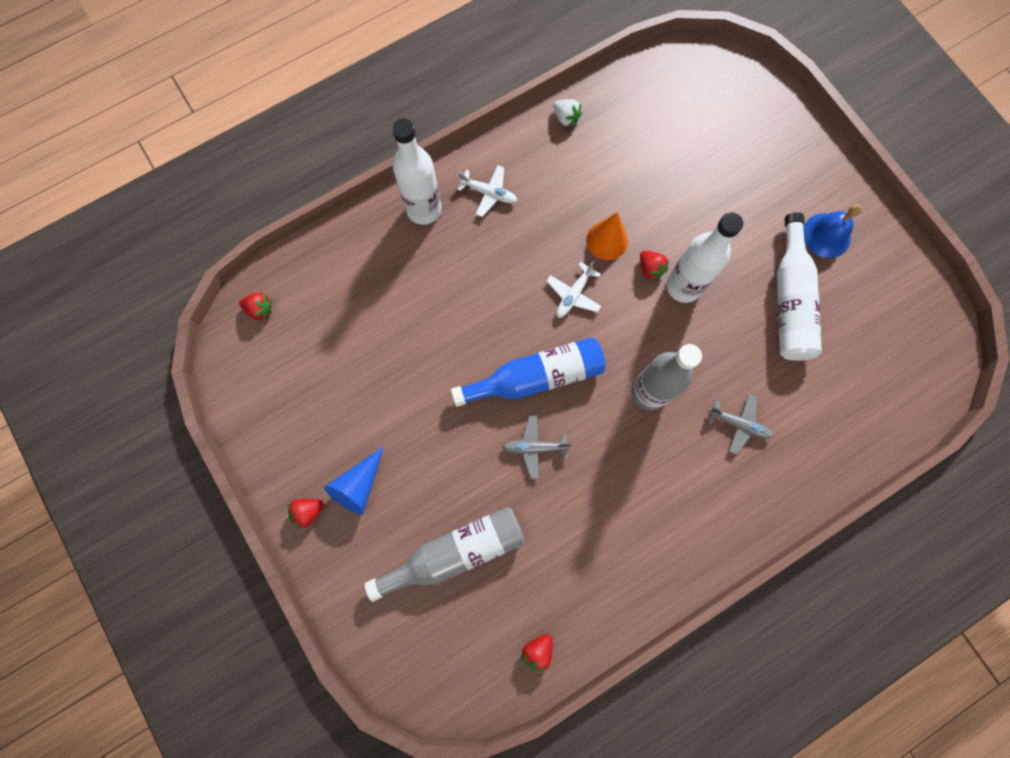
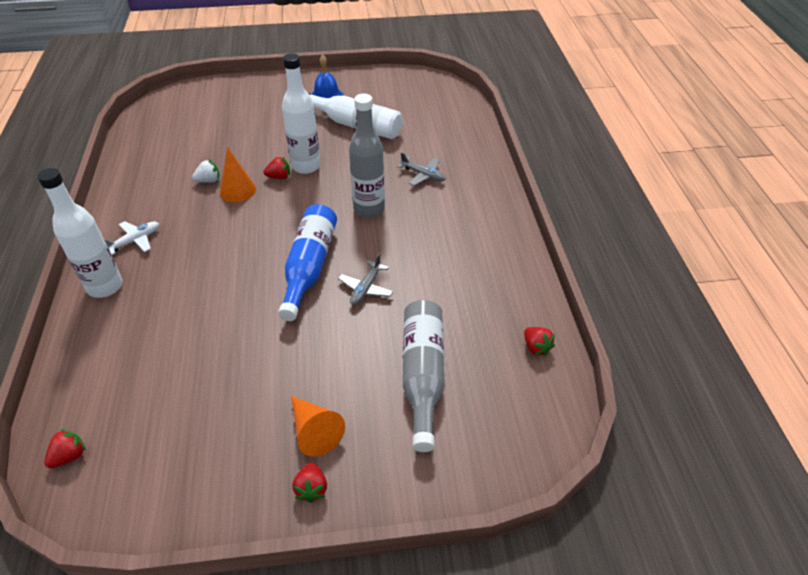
camera: 65 degrees left, 30 degrees down
blue cone [324,447,384,515] -> orange cone [291,396,345,457]
white plane [547,261,601,318] -> none
white strawberry [553,99,582,127] -> white strawberry moved to [192,160,219,183]
grey plane [708,394,774,455] -> grey plane turned 75 degrees clockwise [398,152,446,186]

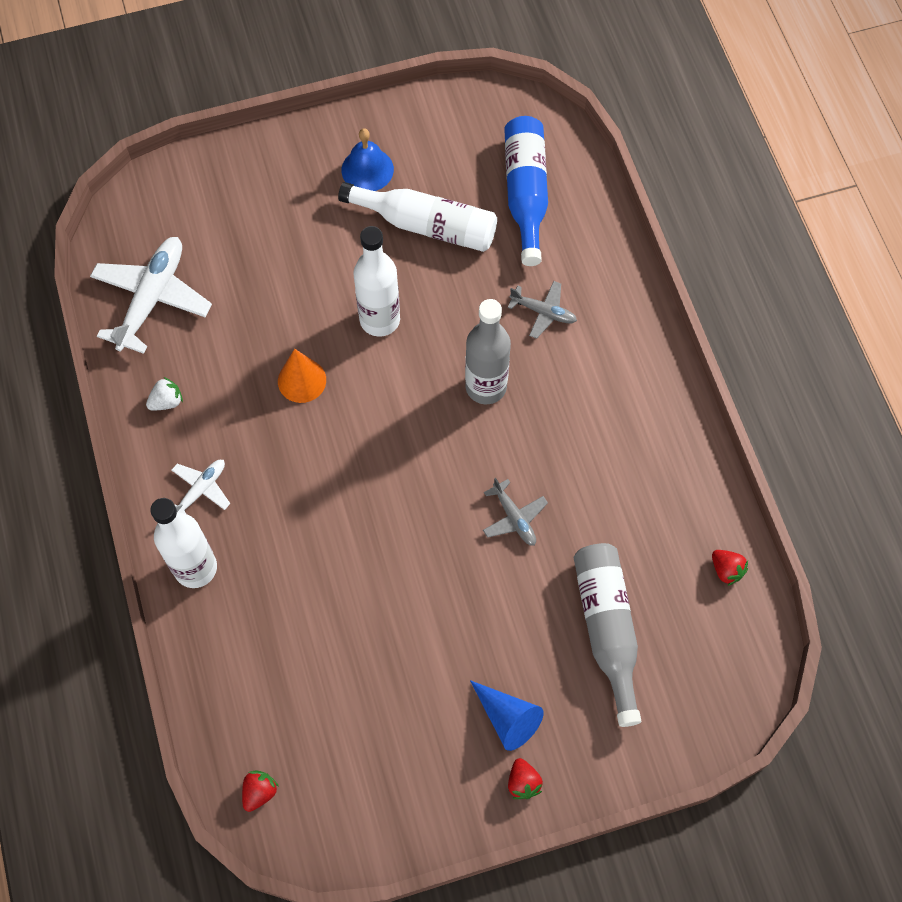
camera: 10 degrees left, 20 degrees up
white strawberry [192,160,219,183] -> white strawberry moved to [146,377,183,411]
red strawberry [263,157,290,179] -> none
blue bottle [278,204,337,321] -> blue bottle moved to [504,116,548,266]
orange cone [291,396,345,457] -> blue cone [470,680,544,751]
grey plane [338,254,393,305] -> grey plane turned 45 degrees counterclockwise [483,478,548,546]
none -> white plane [90,237,212,354]

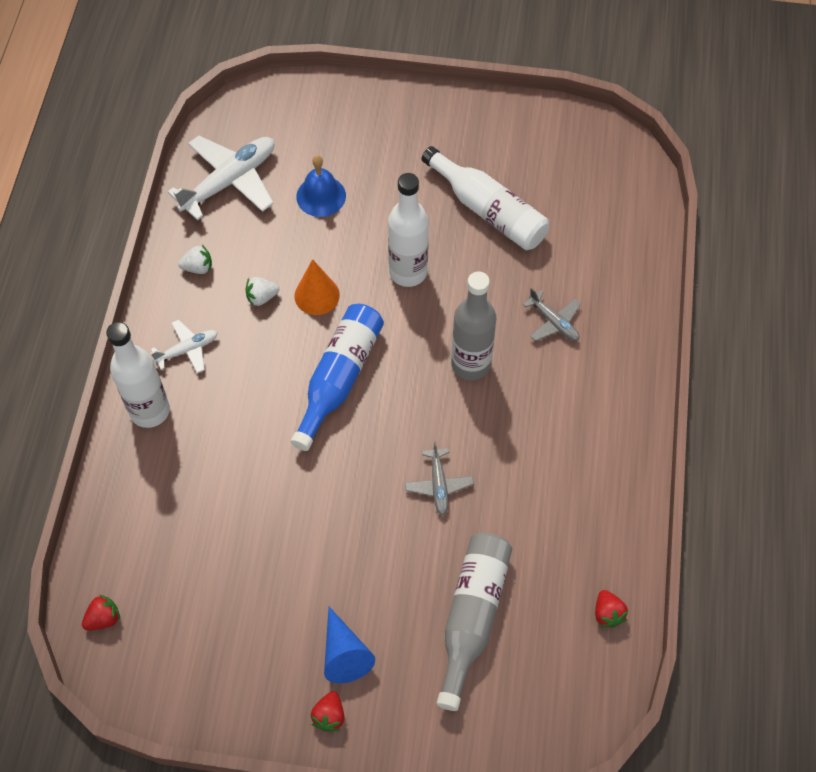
camera: 25 degrees right, 5 degrees down
blue bell [342,129,394,191] -> blue bell moved to [296,156,346,217]
blue bottle [504,116,548,266] -> blue bottle moved to [290,304,384,451]
none -> white strawberry [245,277,279,307]

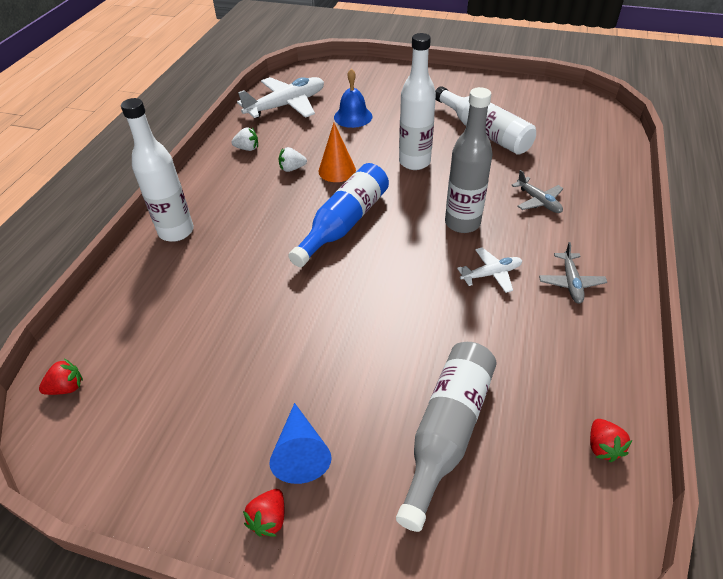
camera: 10 degrees right, 15 degrees down
white plane [151,320,218,373] -> white plane moved to [457,247,522,293]
grey plane [405,441,474,515] -> grey plane moved to [539,242,607,304]

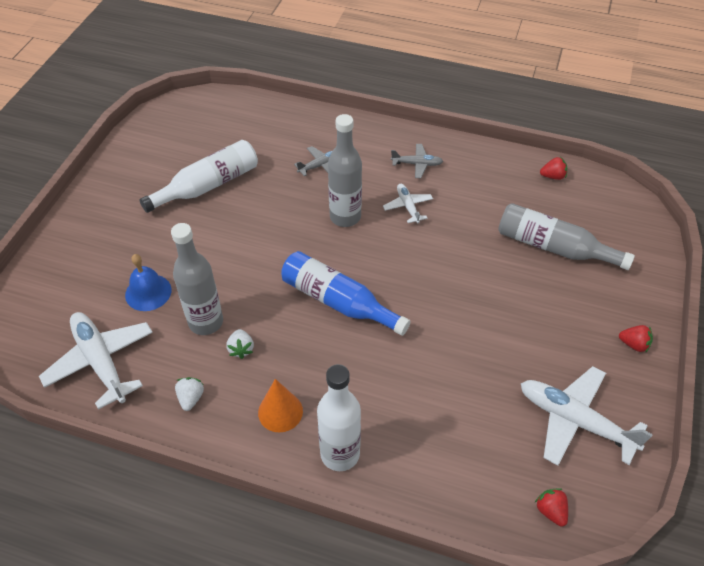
camera: 90 degrees left, 5 degrees up
blue cone [269,403,331,484] -> none
orange cone [318,123,356,182] -> orange cone moved to [258,379,303,433]
white bottle [399,33,436,170] -> none
none -> grey bottle [171,223,223,335]
none -> white plane [521,366,653,466]

